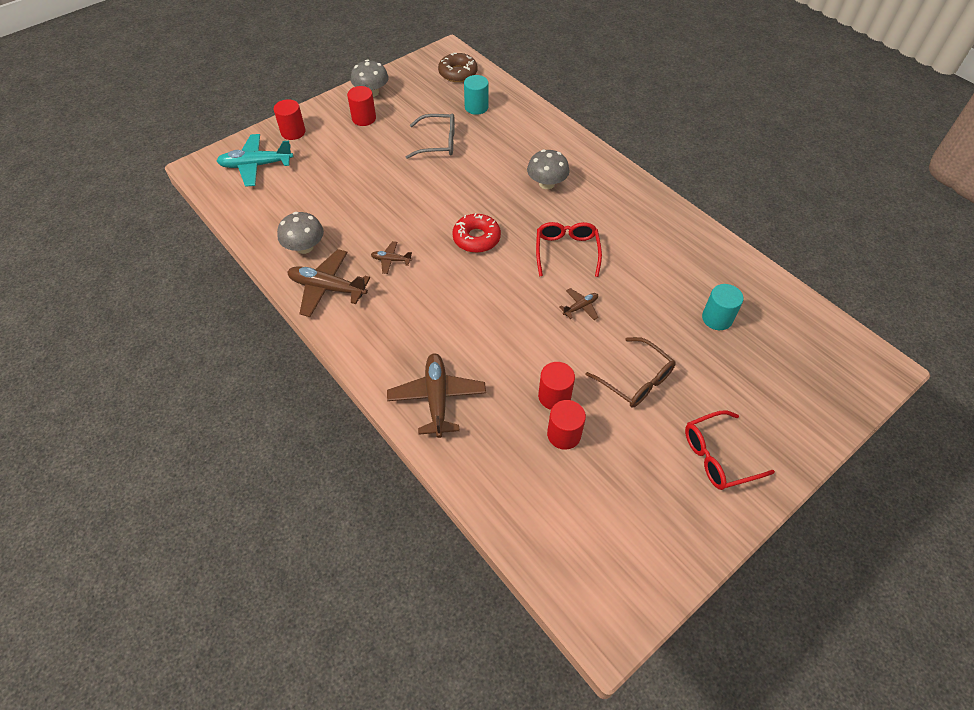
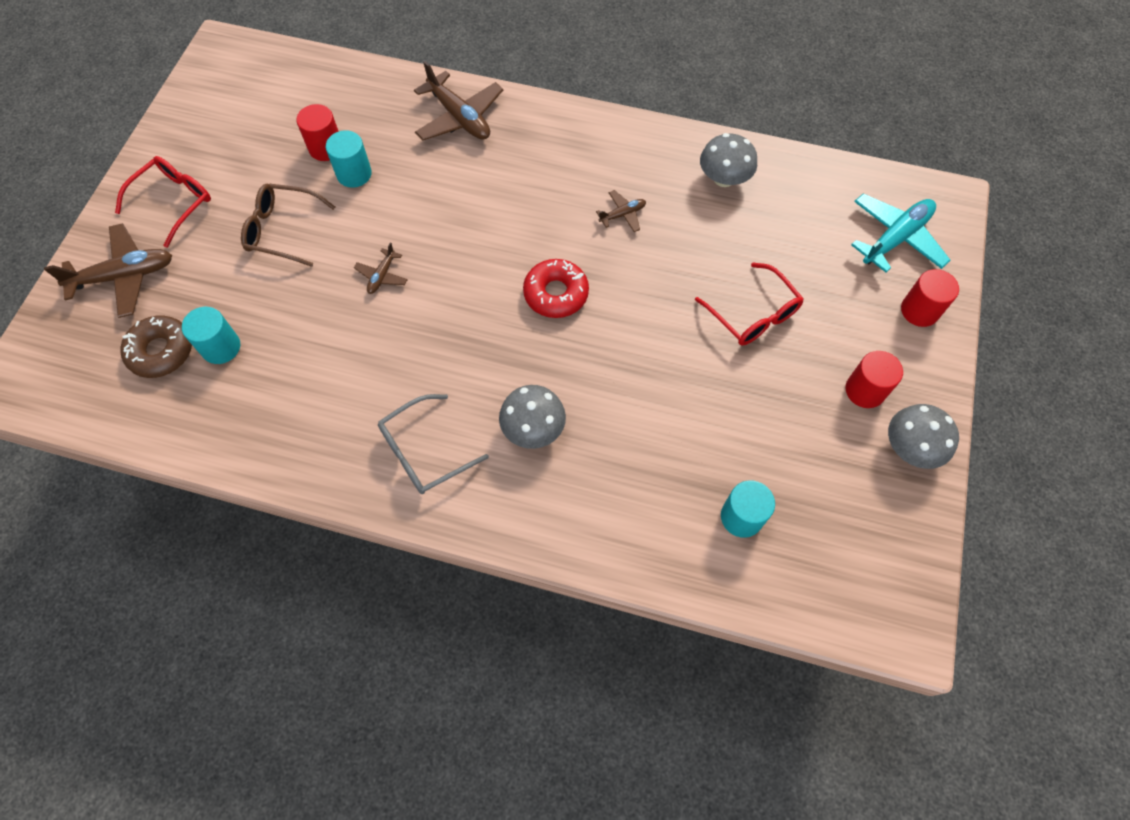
camera: 145 degrees right, 10 degrees up
brown plane [287,249,370,317] -> brown plane moved to [44,223,172,318]
grey glasses [406,113,455,159] -> grey glasses moved to [378,394,489,494]
brown donut [438,53,478,82] -> brown donut moved to [120,315,192,378]
red glasses [536,222,602,277] -> red glasses moved to [695,262,804,346]
red cylinder [538,362,575,410] -> turquoise cylinder [326,130,372,188]

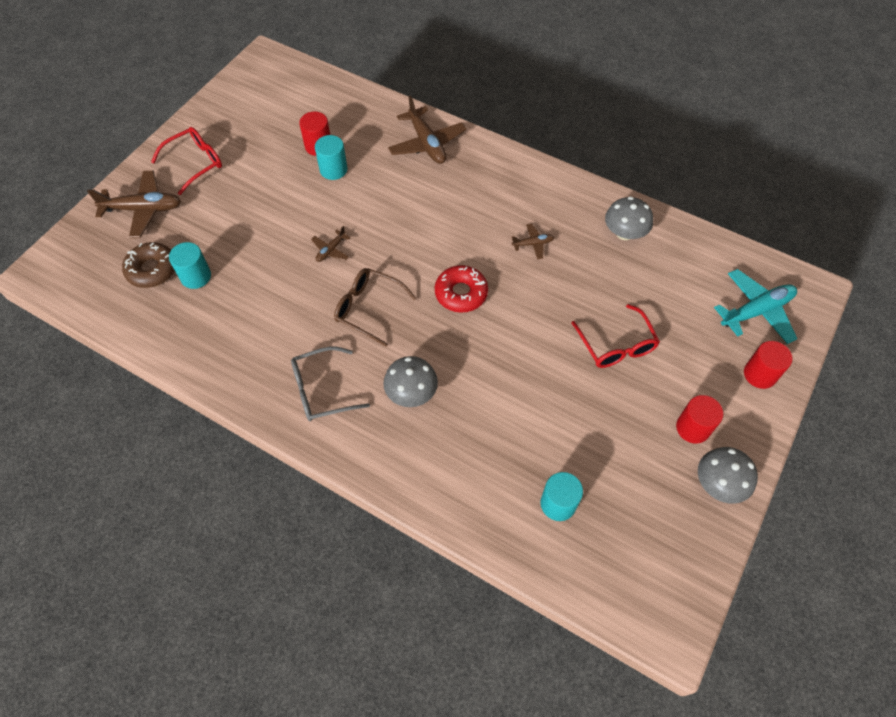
camera: 15 degrees right, 5 degrees down
brown glasses [241,184,335,267] -> brown glasses moved to [334,268,417,347]

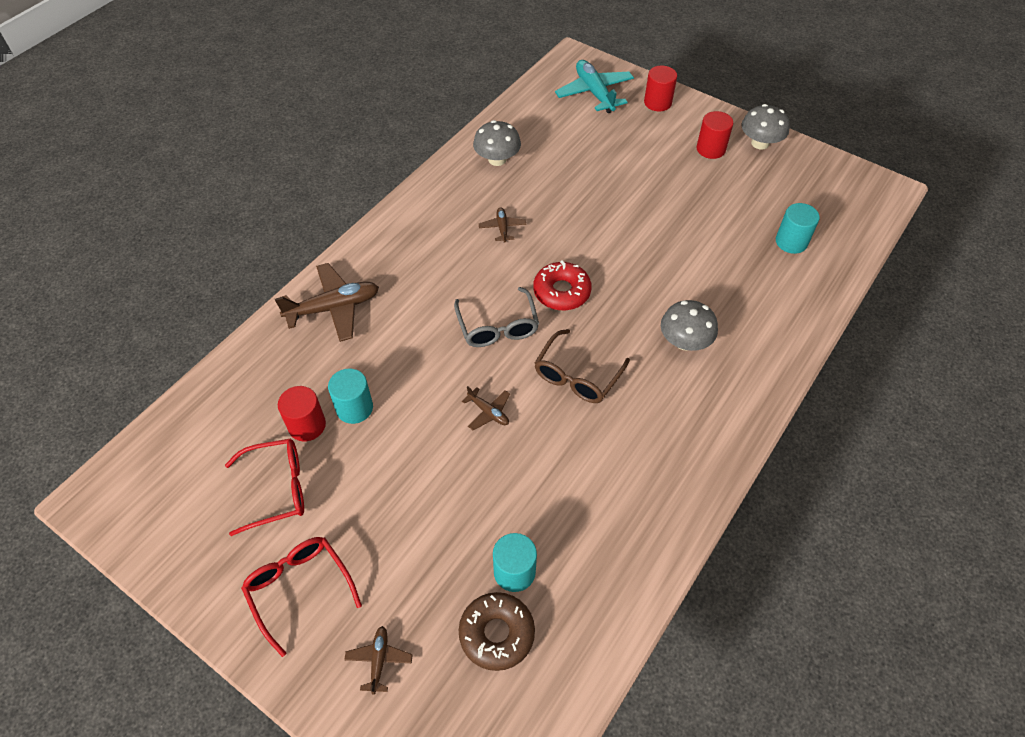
camera: 85 degrees left, 5 degrees down
brown plane [87,171,181,238] -> brown plane [344,626,412,695], size x0.50
grey glasses [291,347,370,421] -> grey glasses moved to [454,287,539,347]
red glasses [571,304,660,368] -> red glasses moved to [225,438,304,536]

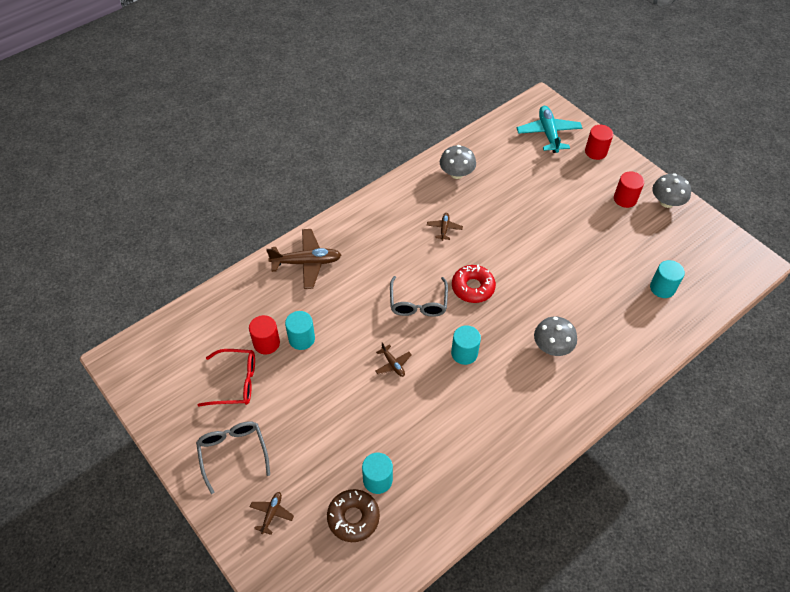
camera: 15 degrees right, 0 degrees up
red glasses [241,537,362,657] -> grey glasses [196,421,270,494]
brown glasses [535,329,630,403] -> turquoise cylinder [451,325,481,365]

